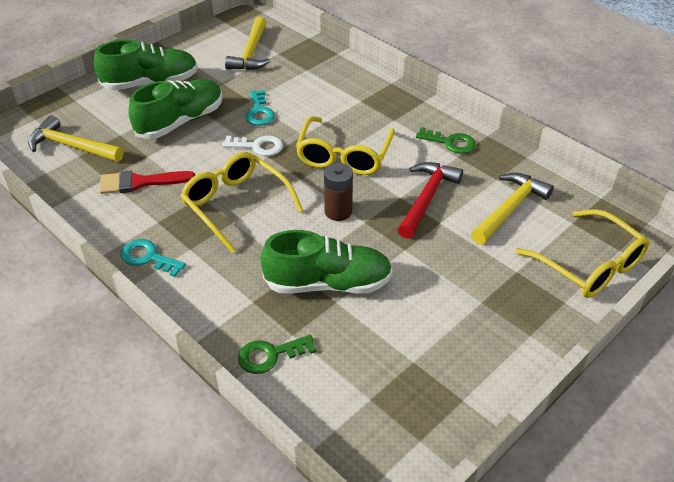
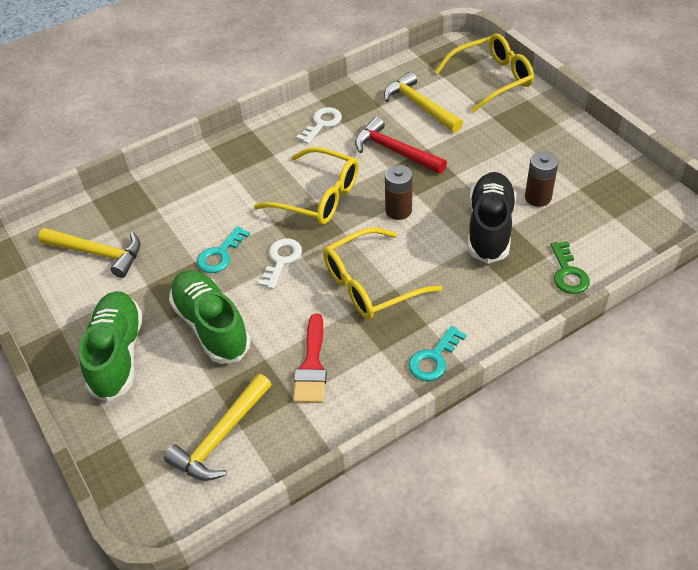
camera: 75 degrees left, 5 degrees up
turquoise key [245,90,275,125] -> turquoise key turned 120 degrees clockwise [197,226,250,273]
green shoe [260,230,393,294] -> black shoe [468,172,516,264]
green key [416,127,476,154] -> white key [296,107,342,144]
none -> brown battery [525,151,558,207]

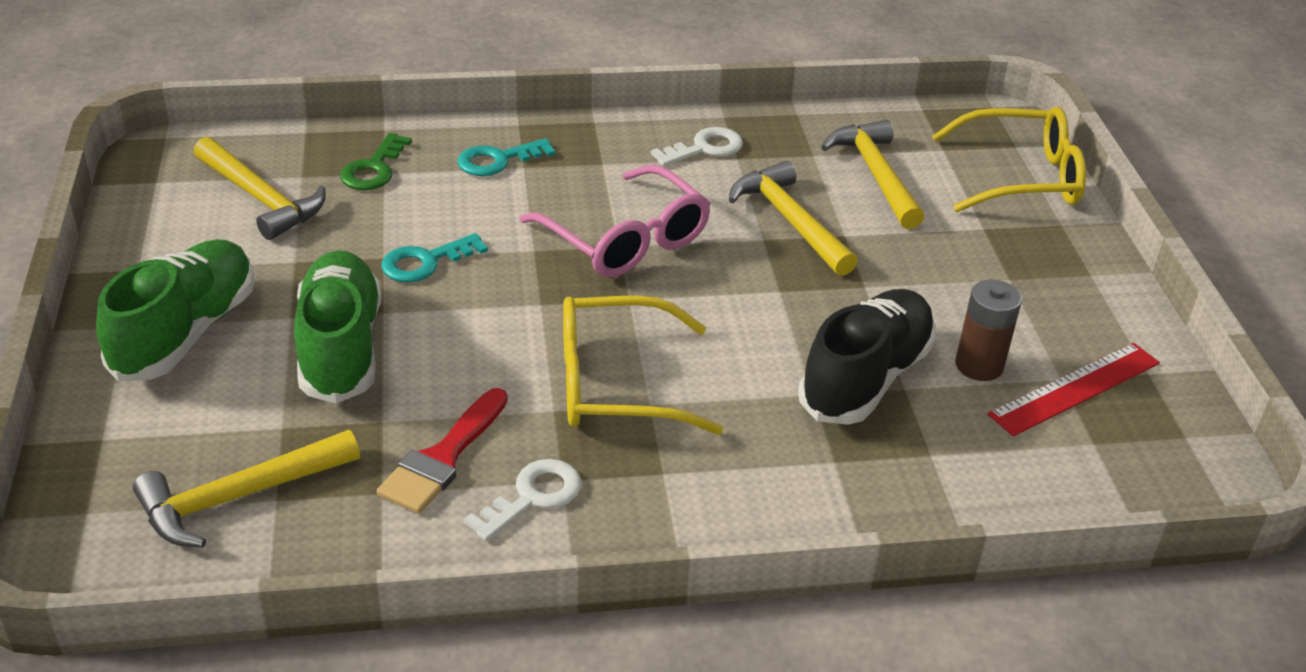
camera: 20 degrees right, 10 degrees down
yellow glasses [254,147,359,225] -> pink glasses [520,165,711,277]
white key [258,238,302,289] -> white key moved to [464,459,581,541]
red hammer [355,117,447,174] -> yellow hammer [729,161,858,276]
brown battery [385,165,413,220] -> none
turquoise key [408,326,466,381] -> turquoise key moved to [457,138,556,176]
green key [550,241,590,294] -> green key moved to [340,133,412,190]
none -> red ruler [988,343,1160,436]

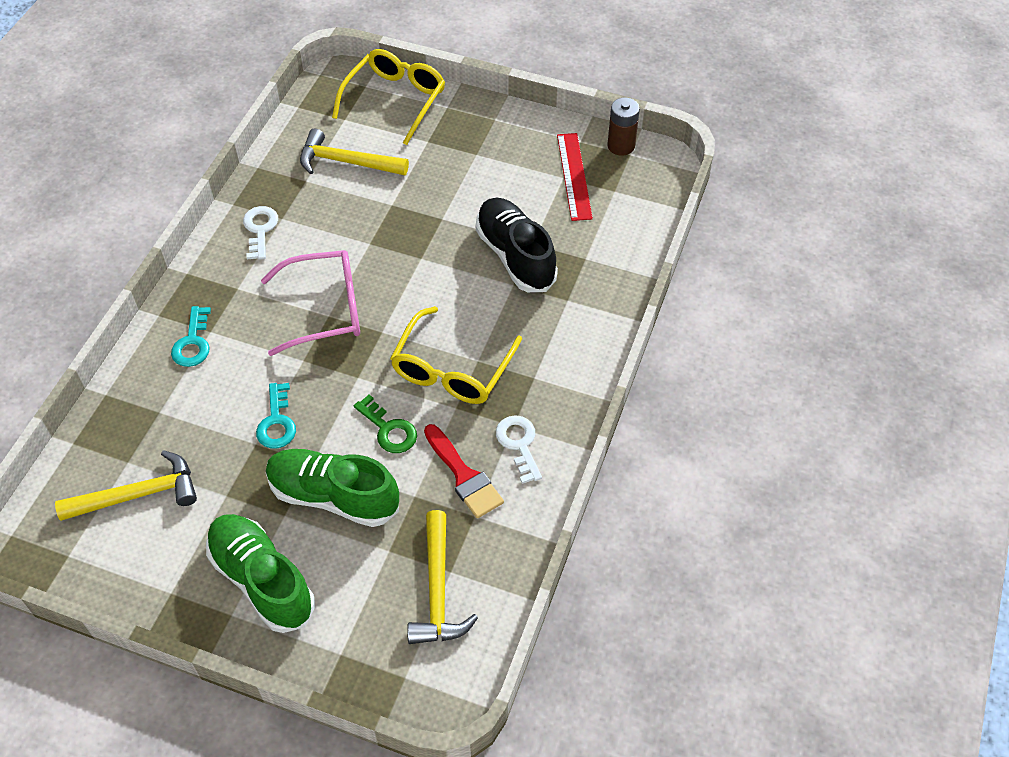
camera: 60 degrees left, 15 degrees up
green key [340,133,412,190] -> green key moved to [354,395,417,453]
yellow hammer [729,161,858,276] -> none
brown battery [955,280,1022,381] -> brown battery moved to [608,98,640,156]

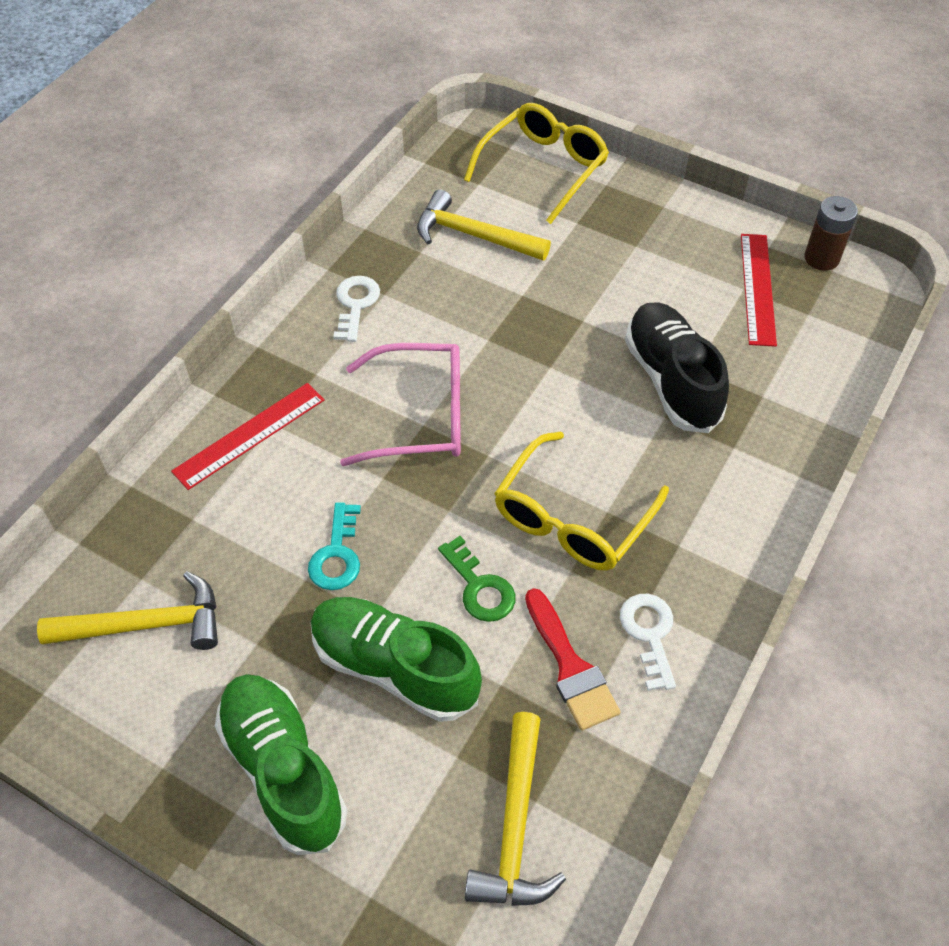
camera: 10 degrees right, 0 degrees up
turquoise key [171,306,211,367] -> red ruler [171,383,325,490]

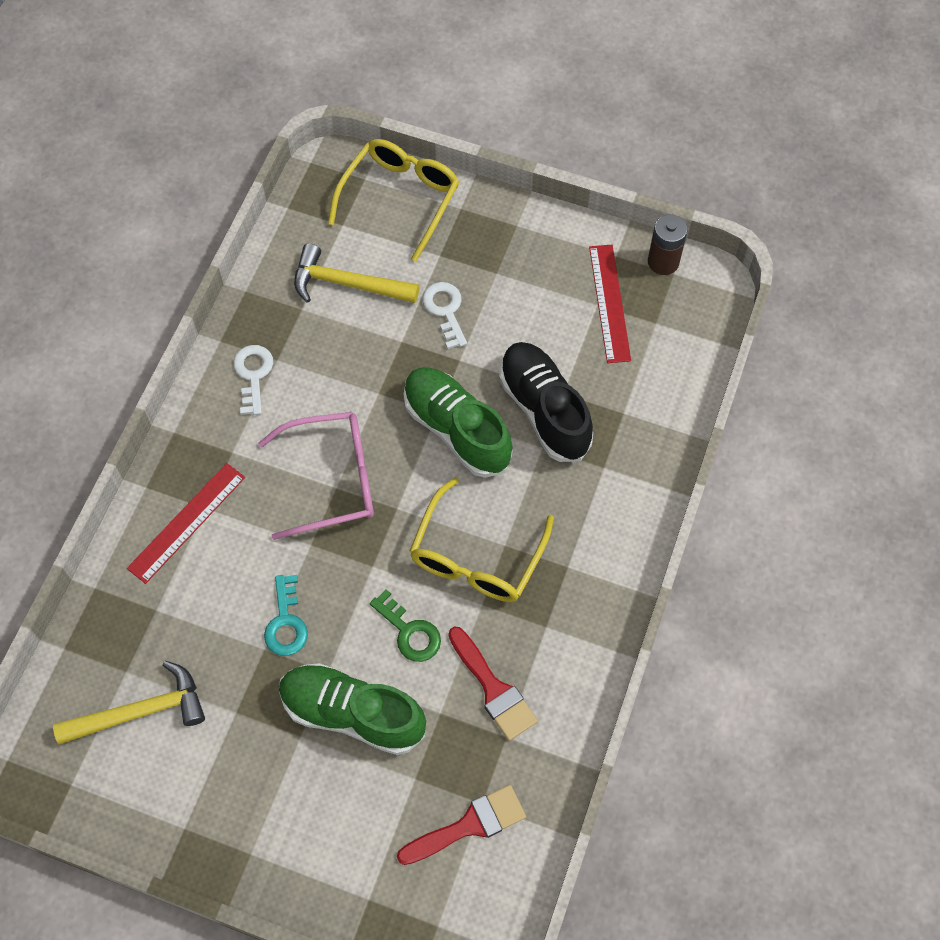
camera: 10 degrees left, 10 degrees up
green shoe [215,674,347,855] -> green shoe moved to [404,367,513,478]
yellow hammer [465,712,566,906] -> red brush [397,785,526,865]
white key [620,594,676,691] -> white key moved to [422,282,467,349]

